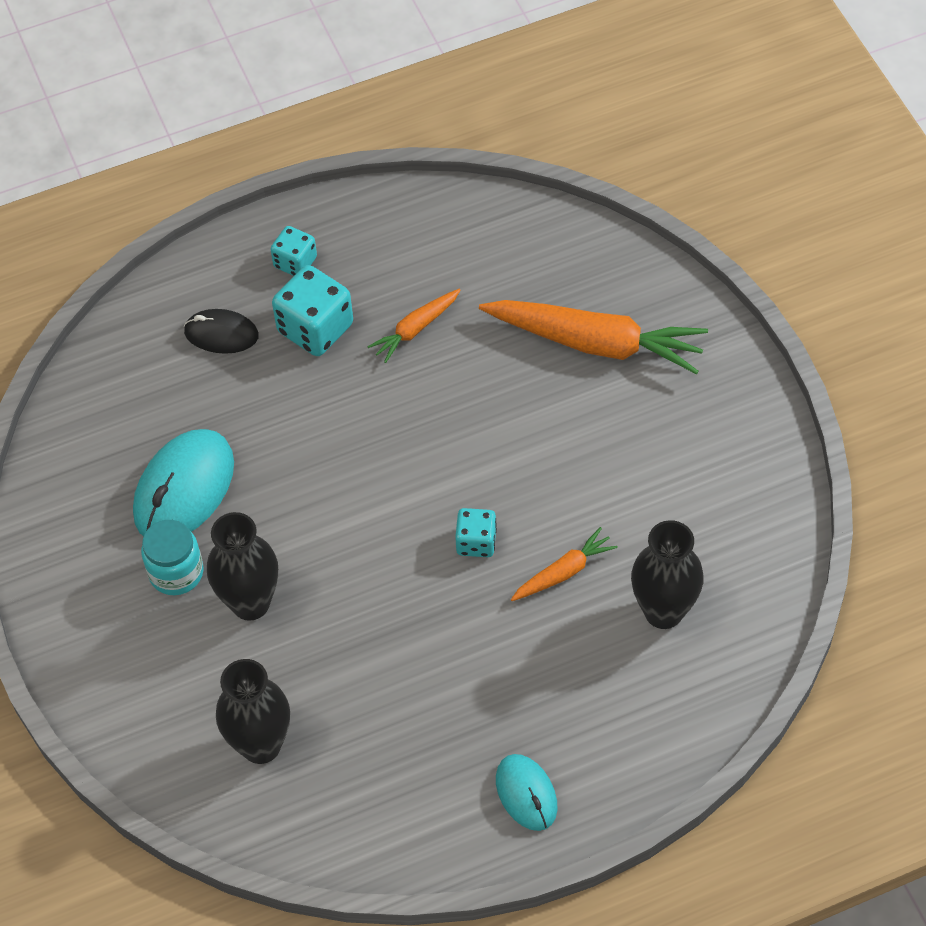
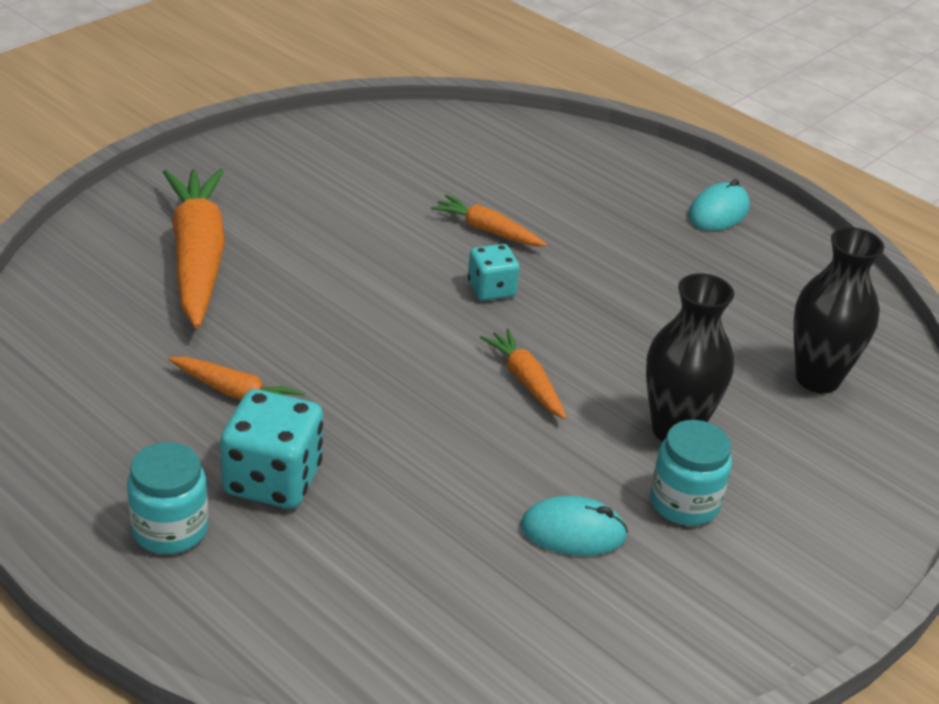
camera: 120 degrees left, 20 degrees down
turquoise mouse [133,429,234,536] -> turquoise mouse [520,496,628,556], size x0.59
black mouse [184,309,259,354] -> none
turquoise dice [270,226,317,276] -> turquoise jar [127,442,208,554]
black vase [631,520,704,629] -> none
none -> orange carrot [480,328,567,419]

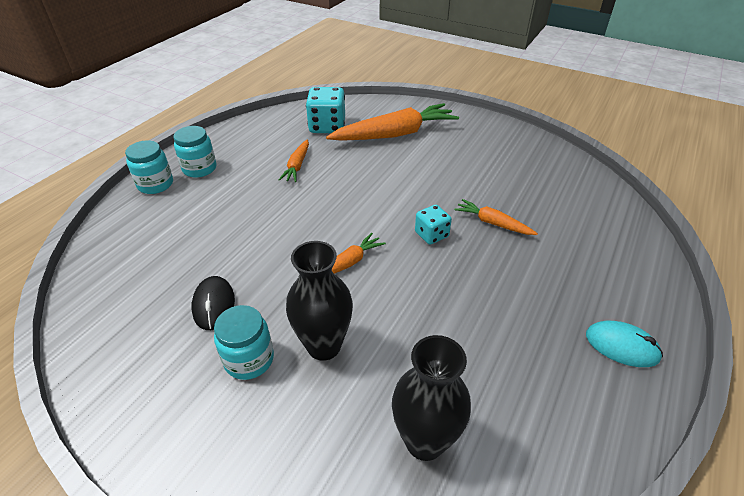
camera: 80 degrees right, 5 degrees up
turquoise dice [220,389,323,509] -> turquoise dice moved to [306,87,345,133]
orange carrot [431,195,547,246] -> orange carrot turned 75 degrees counterclockwise [454,199,538,235]
turquoise mouse [520,496,628,556] -> black mouse [192,276,235,330]
none -> turquoise jar [125,140,173,194]

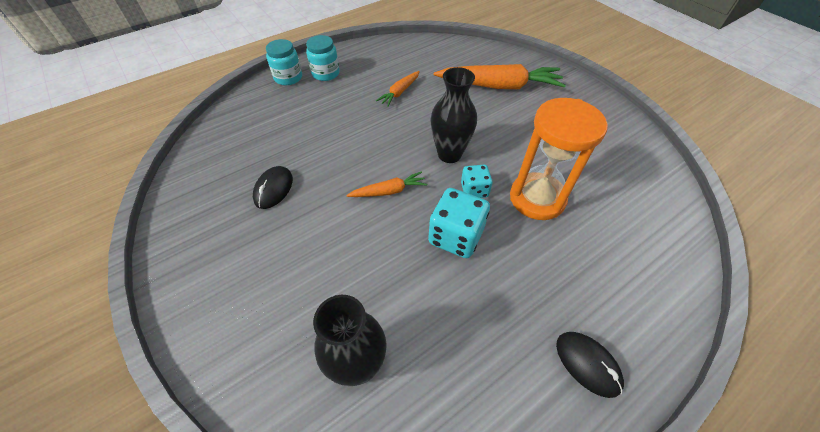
camera: 25 degrees right, 10 degrees up
turquoise jar [214,305,274,380] -> none
black vase [286,241,353,361] -> black vase moved to [430,67,477,163]
turquoise dice [306,87,345,133] -> turquoise dice moved to [428,188,490,258]
orange carrot [454,199,538,235] -> orange hourglass [510,98,608,220]
turquoise mouse [586,321,663,367] -> black mouse [556,332,624,398]

